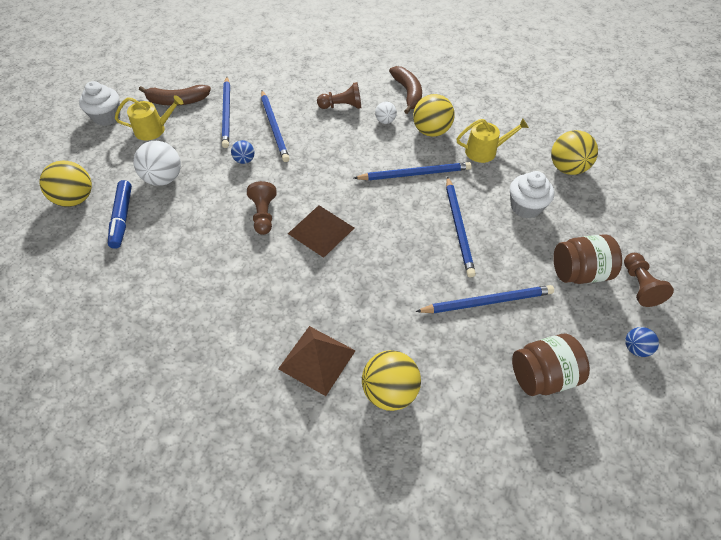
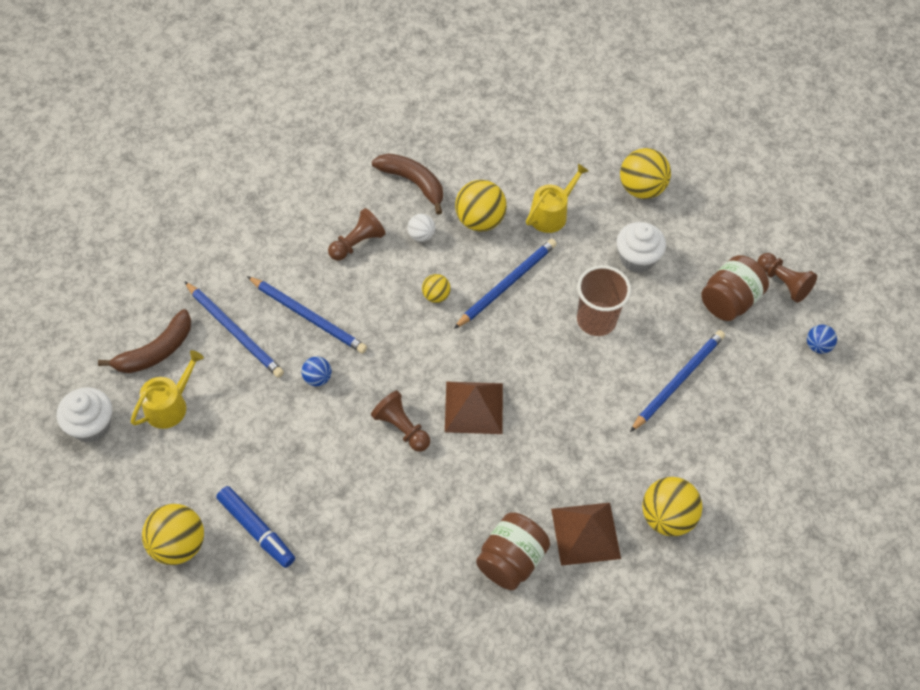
camera: 40 degrees left, 5 degrees up
white ball [133,141,181,186] -> none
blue pencil [446,176,476,277] -> brown cup [577,265,631,336]
brown jar [512,334,590,396] -> brown jar moved to [476,512,550,590]
none -> yellow ball [422,274,451,303]

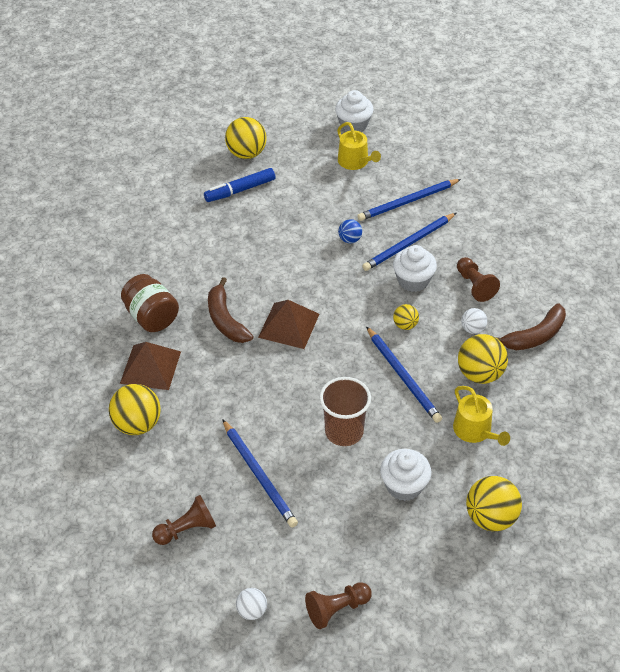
camera: 110 degrees right, 10 degrees down
brown banana [98,309,191,373] -> brown banana moved to [208,277,254,343]
brown pawn [371,391,430,452] -> brown pawn moved to [152,495,216,545]
brown jar [701,255,769,321] -> none
blue ball [807,325,837,354] -> white ball [236,588,267,620]
none -> white cupcake [393,245,437,292]

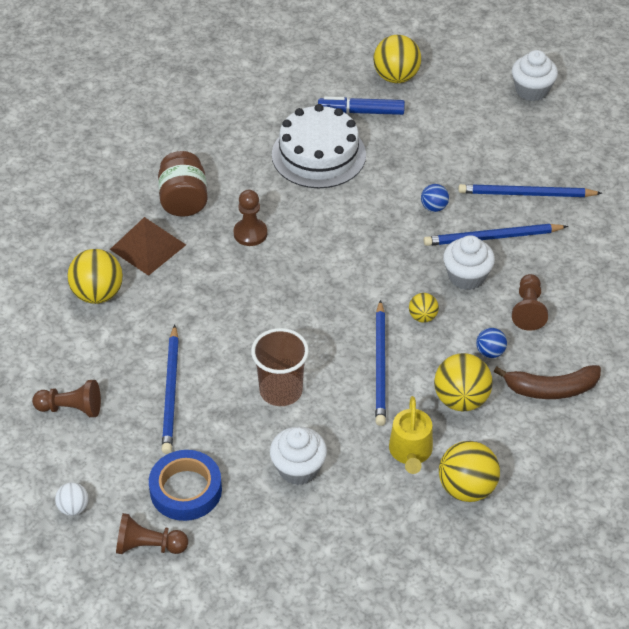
camera: 30 degrees right, 0 degrees up
brown banana [208,277,254,343] -> brown pawn [234,190,267,246]
brown pyramid [258,300,319,349] -> none
yellow watering can [337,122,381,170] -> none
white ball [461,308,487,334] -> blue ball [476,328,507,358]
yellow ball [466,476,522,531] -> yellow ball moved to [439,441,500,502]
none -> blue tape [149,450,222,521]
none -> white cake [272,104,366,188]

